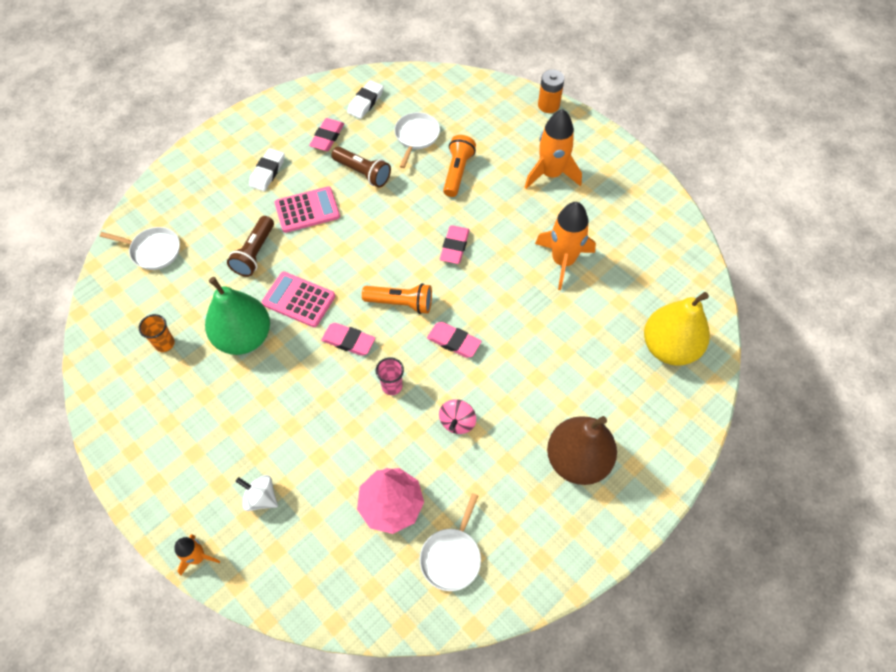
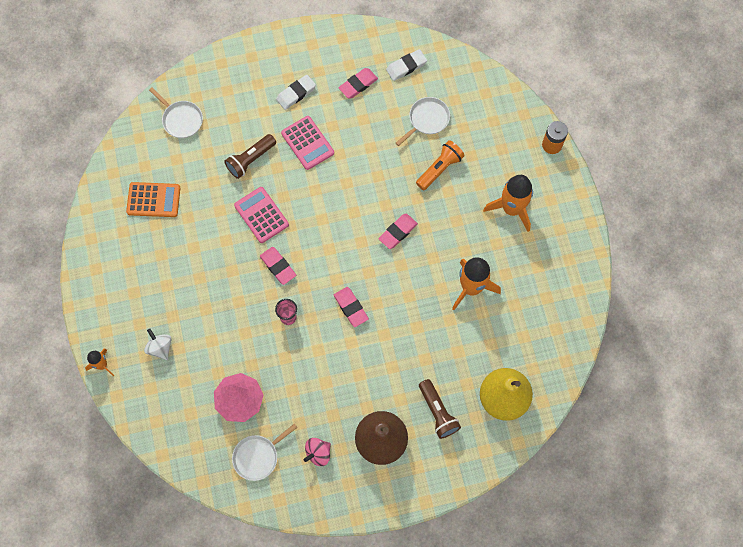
camera: 30 degrees right, 10 degrees up
orange cup [139,314,175,352] -> orange calculator [126,182,180,217]
green pear [205,277,270,355] -> none
pink calculator [275,186,340,233] -> pink calculator turned 45 degrees clockwise [281,116,334,170]
brown flashlight [331,147,391,188] -> brown flashlight moved to [419,379,461,439]
orange flashlight [362,283,432,314] -> none
pink spinning top [439,399,476,434] -> pink spinning top moved to [304,438,331,466]

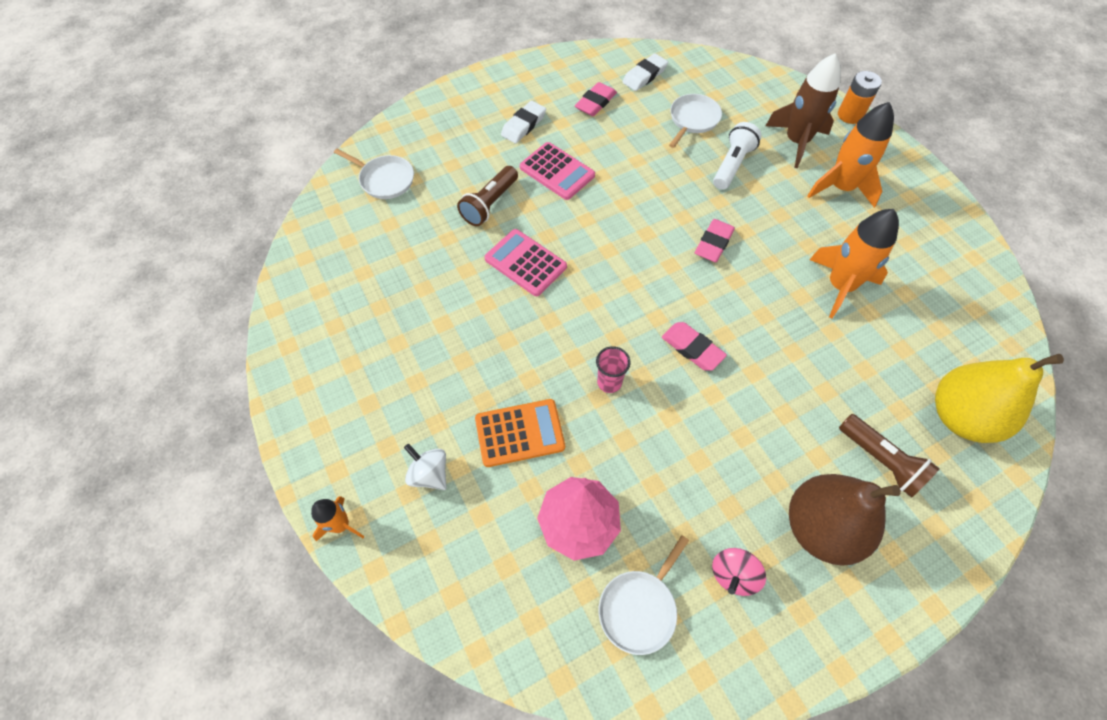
camera: 15 degrees left, 10 degrees down
orange calculator [126,182,180,217] -> orange calculator moved to [475,399,565,467]
pink eraser [260,247,296,285] -> none
orange flashlight [416,140,465,190] -> white flashlight [713,122,762,190]
none -> brown rocket [766,53,841,168]

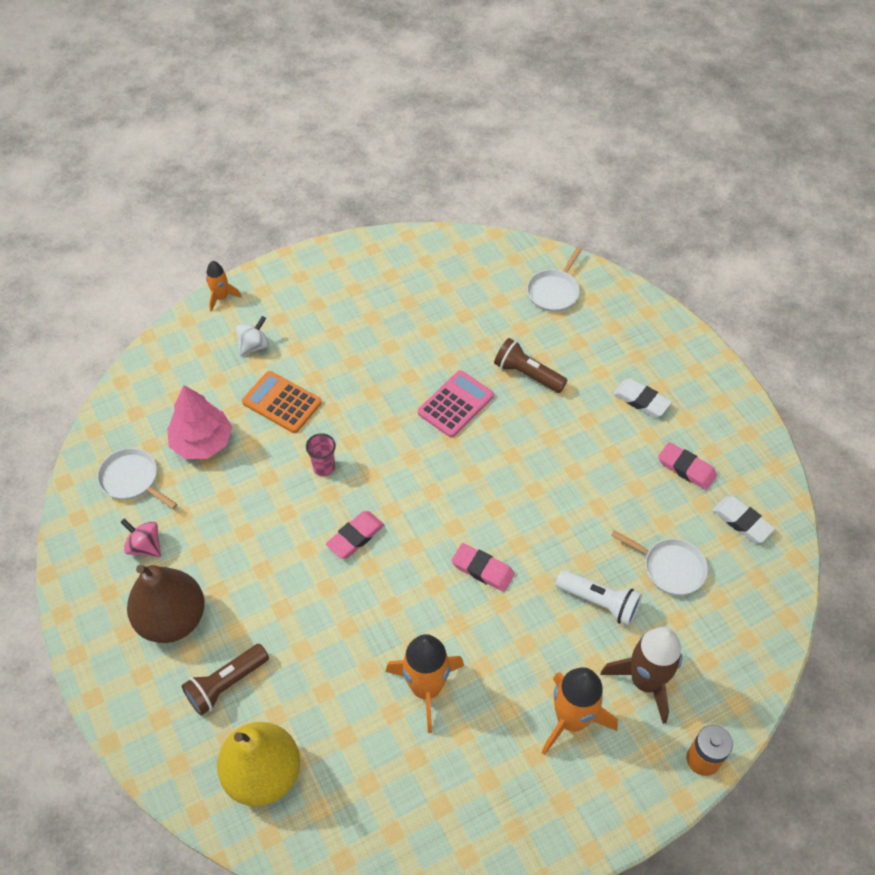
camera: 90 degrees right, 5 degrees down
orange calculator [475,399,565,467] -> orange calculator turned 135 degrees clockwise [242,371,322,433]
pink calculator [520,142,595,200] -> none

